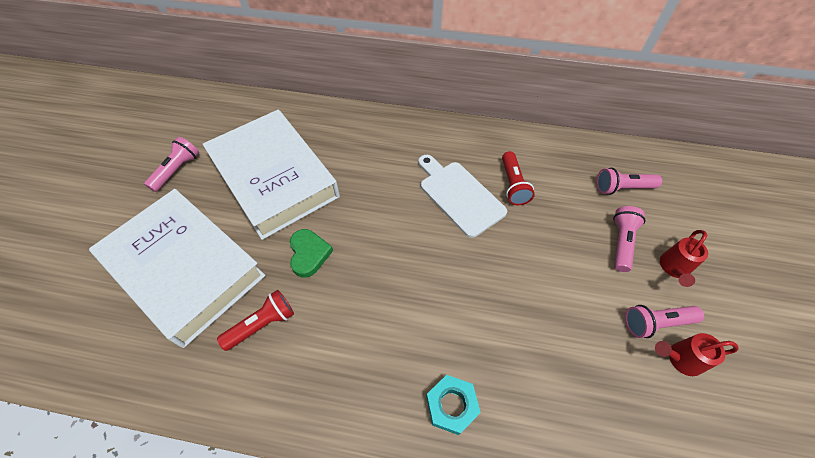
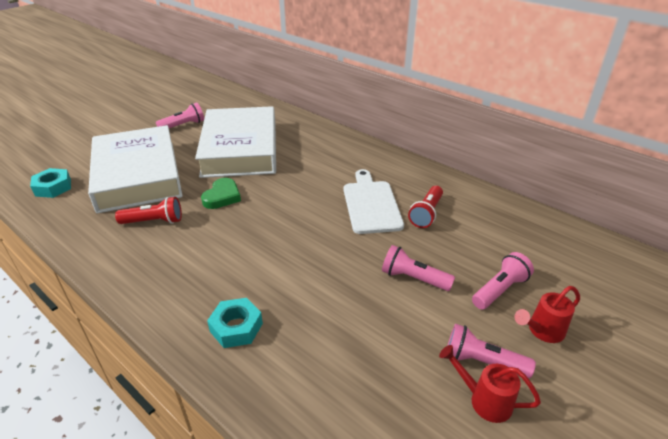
camera: 30 degrees right, 20 degrees down
pink flashlight [597,168,662,195] -> pink flashlight moved to [382,245,455,291]
none -> turquoise nut [30,168,71,198]

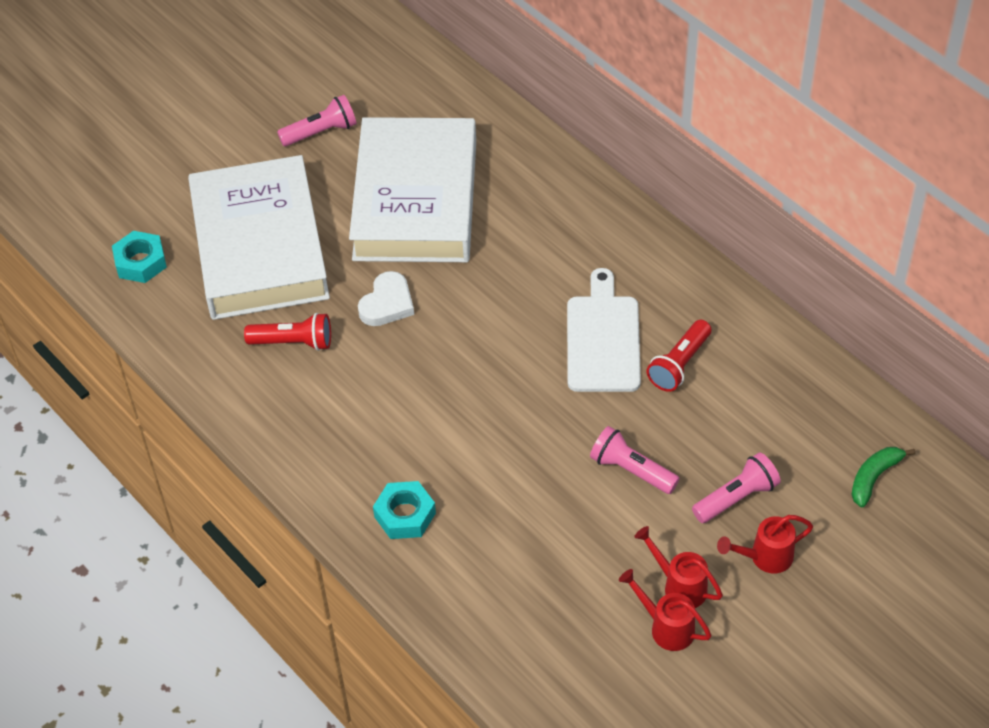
camera: 10 degrees right, 15 degrees up
green heart [201,178,241,209] -> white heart [358,271,414,326]
pink flashlight [447,323,536,378] -> red watering can [634,526,723,608]
none -> green banana [851,447,915,507]

